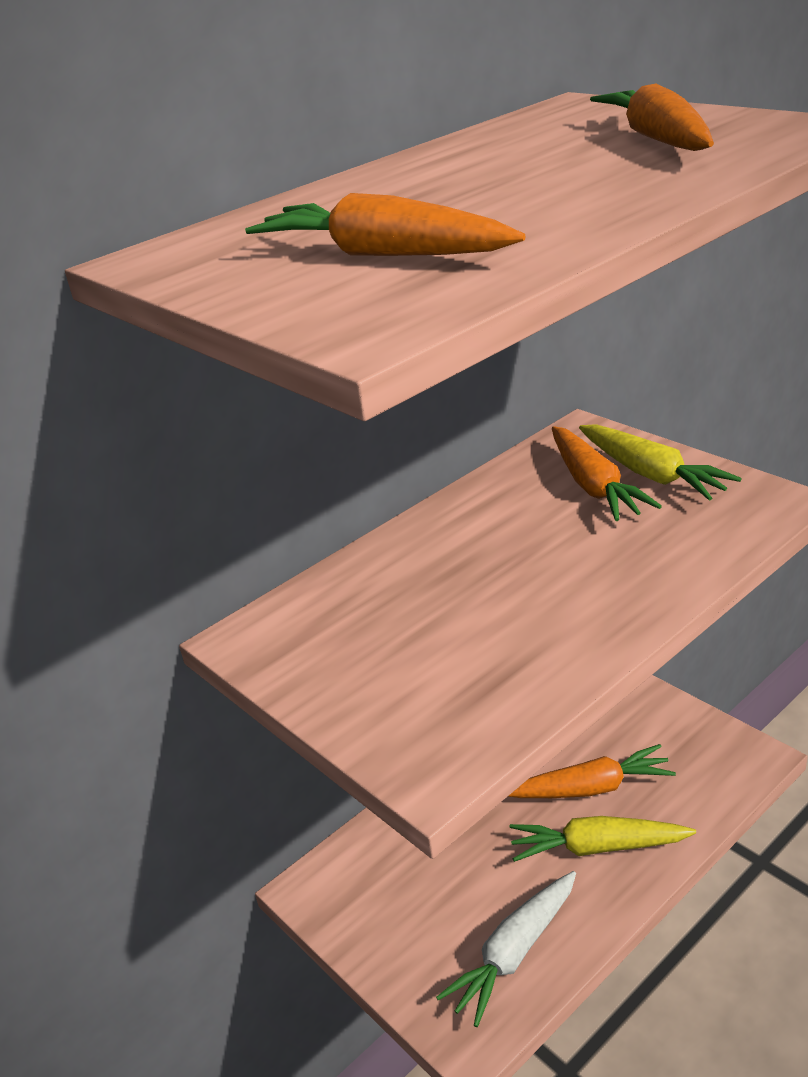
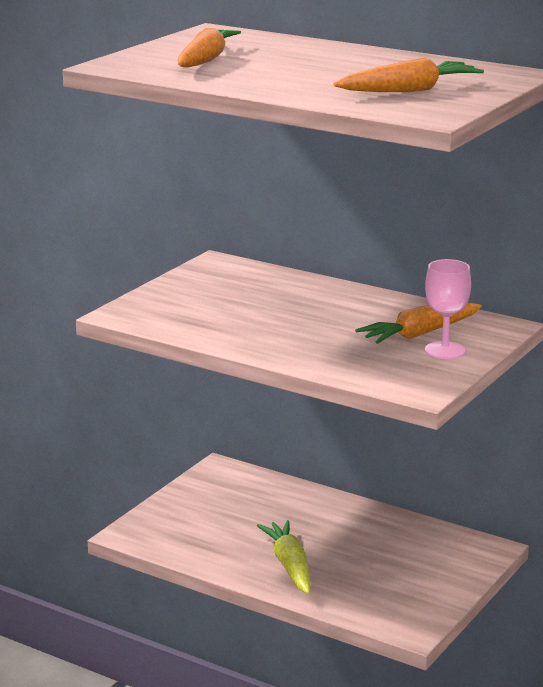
camera: 70 degrees right, 10 degrees down
white carrot [436,871,576,1027] -> none
orange carrot [508,744,676,798] -> none
yellow carrot [579,424,742,501] -> pink goblet [425,259,471,359]

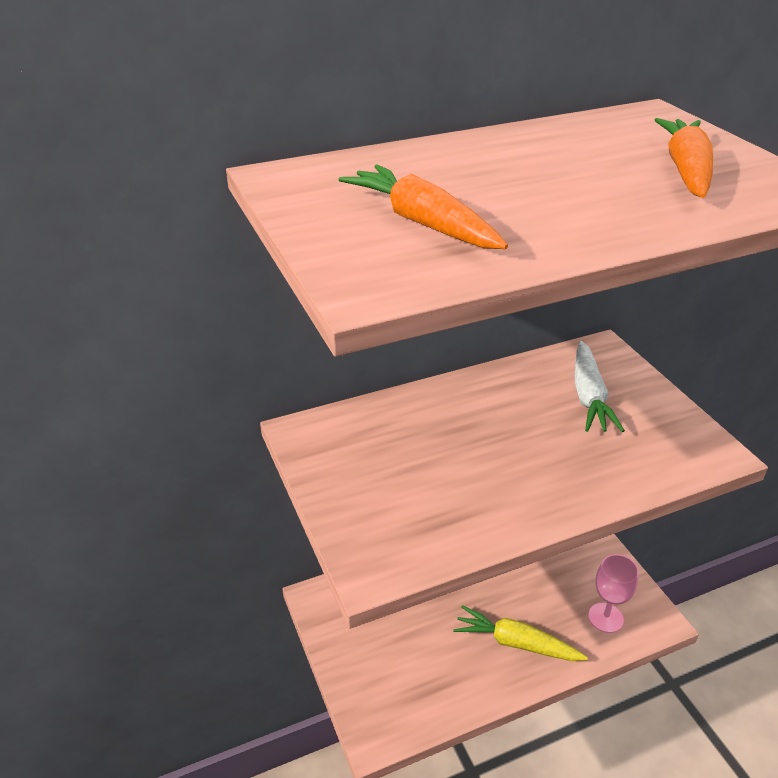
camera: 55 degrees left, 15 degrees up
orange carrot [355,302,482,344] -> white carrot [575,341,625,432]
pink goblet [425,259,471,359] -> pink goblet moved to [588,554,639,633]

